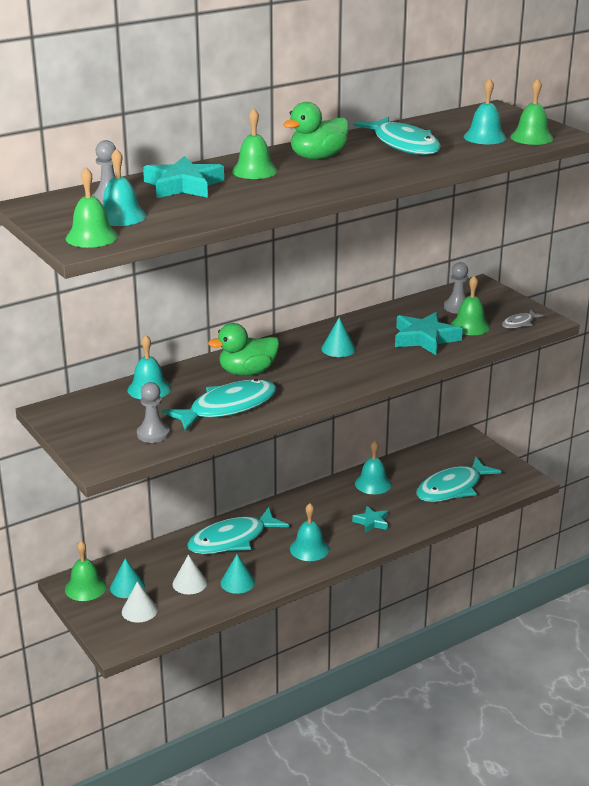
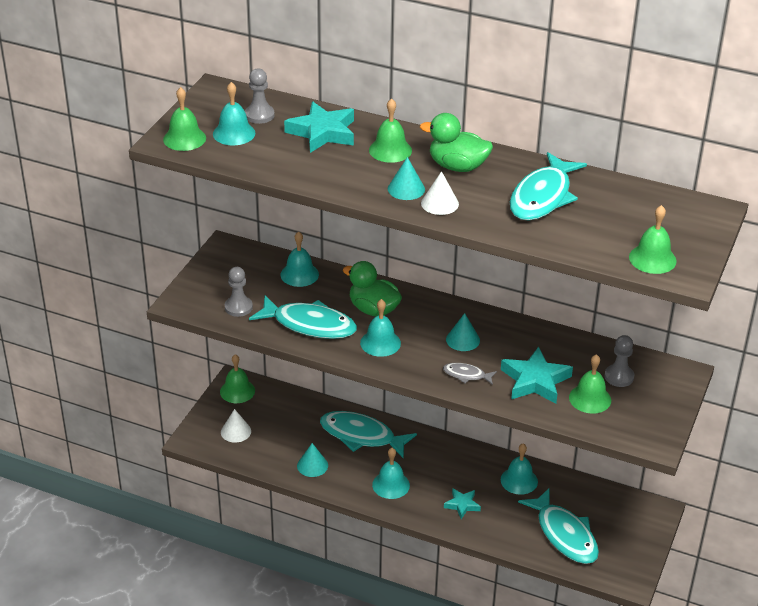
camera: 55 degrees right, 10 degrees up
turquoise cone [110,559,145,598] -> turquoise cone moved to [388,157,425,200]
white cone [173,555,207,594] -> white cone moved to [421,171,459,215]
turquoise fish [417,457,502,502] -> turquoise fish turned 135 degrees counterclockwise [518,488,599,564]
turquoise bell [464,78,507,144] -> turquoise bell moved to [360,299,401,357]
grey fish [502,310,545,328] -> grey fish moved to [443,363,497,385]

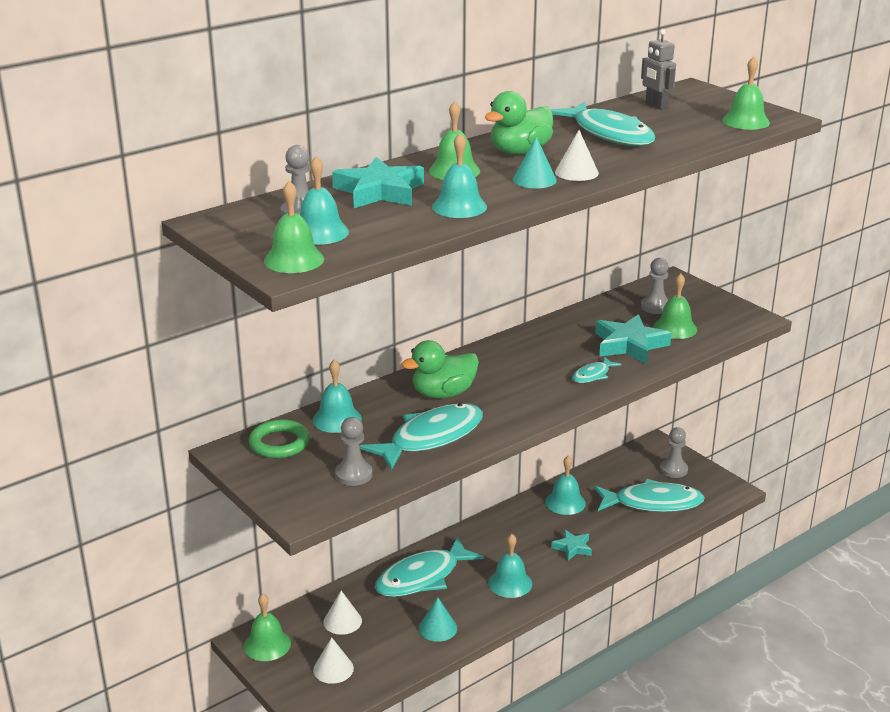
camera: 60 degrees left, 10 degrees down
turquoise bell [360,299,401,357] -> turquoise bell moved to [432,133,487,218]
grey fish [443,363,497,385] -> turquoise fish [573,357,622,383]
turquoise cone [446,313,480,351] -> none
none -> green ring [248,419,310,458]
none -> white cone [323,591,362,635]
none -> grey robot [641,29,676,110]
none -> grey pawn [660,427,688,478]

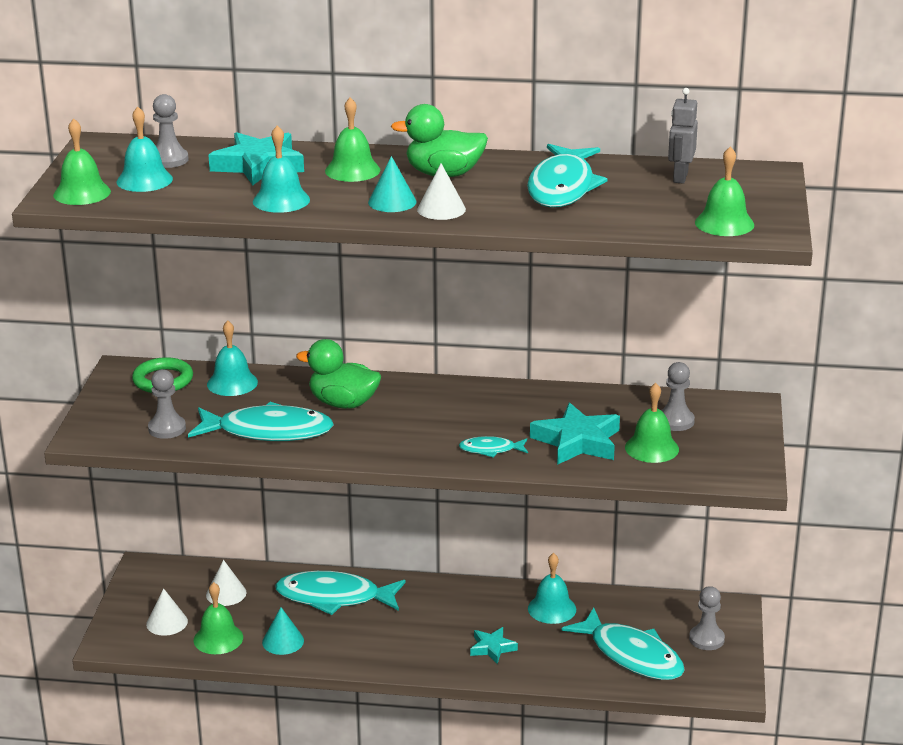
camera: 45 degrees right, 0 degrees up
green bell [244,594,291,661] -> green bell moved to [194,582,243,654]
turquoise bell [488,534,532,598] -> none

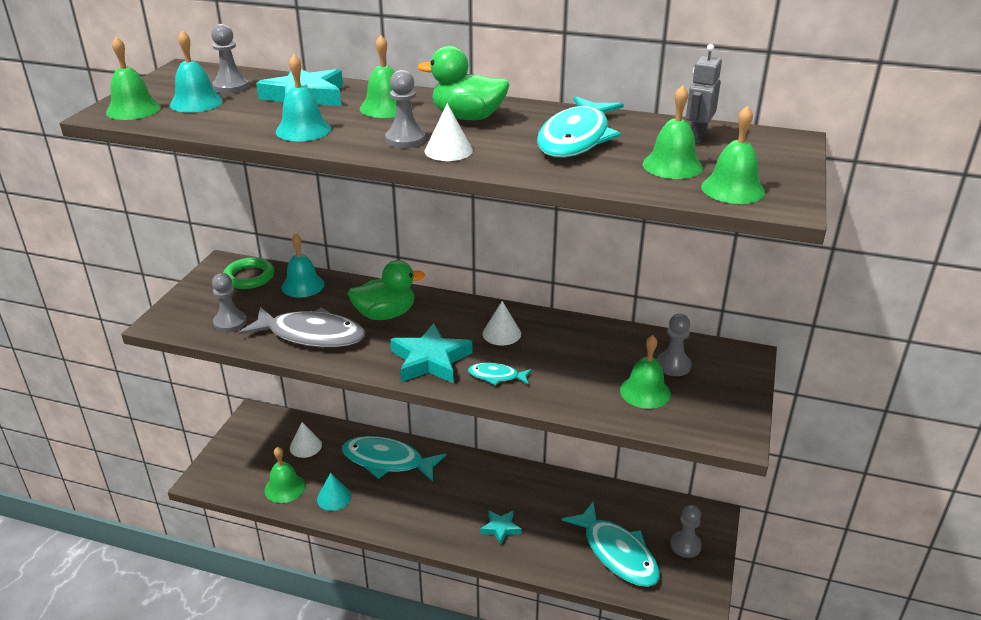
camera: 10 degrees right, 5 degrees up
white cone [146,588,188,636] -> white cone moved to [483,301,521,346]
turquoise fish [188,402,334,441] -> grey fish [239,307,366,347]
green duck [296,339,381,409] -> green duck turned 135 degrees clockwise [348,260,425,320]
turquoise cone [368,156,417,212] -> grey pawn [385,70,425,148]
turquoise bell [528,553,576,624] -> none
turquoise star [530,402,620,465] -> turquoise star moved to [390,323,472,383]
none -> green bell [643,85,703,179]

